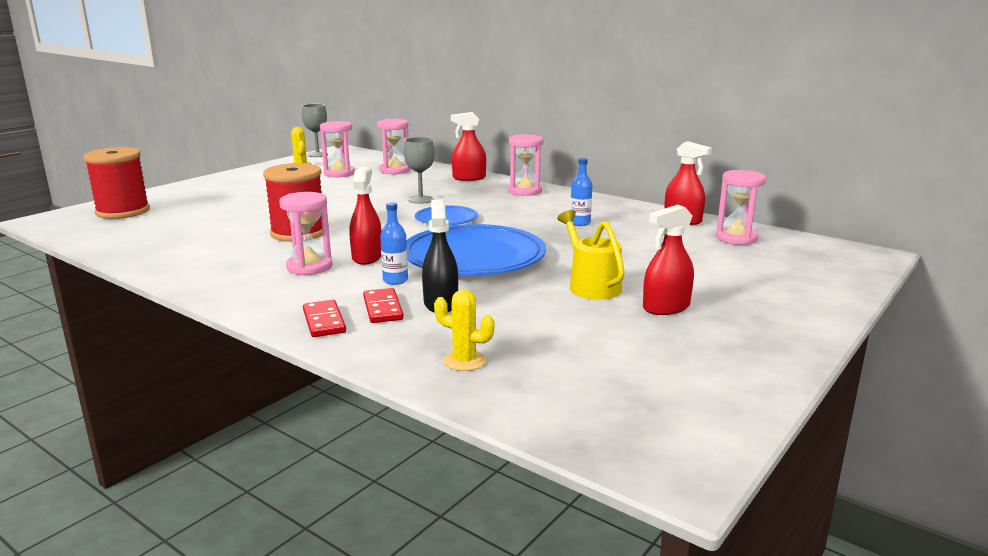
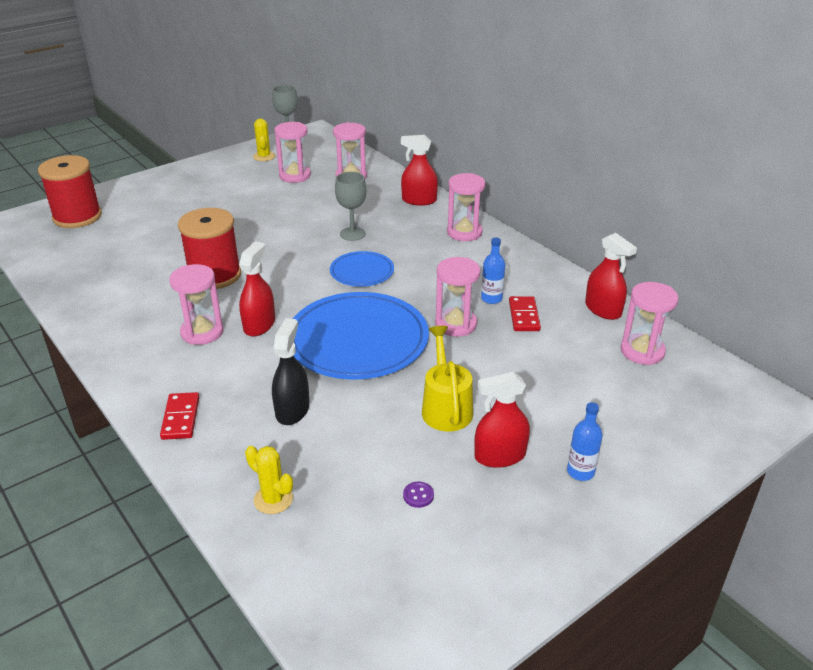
camera: 15 degrees right, 15 degrees up
red domino [363,288,404,323] -> red domino moved to [509,296,541,331]
blue bottle [380,202,408,285] -> blue bottle moved to [567,402,602,481]
none -> purple button [403,482,434,508]
none -> pink hourglass [435,257,480,337]

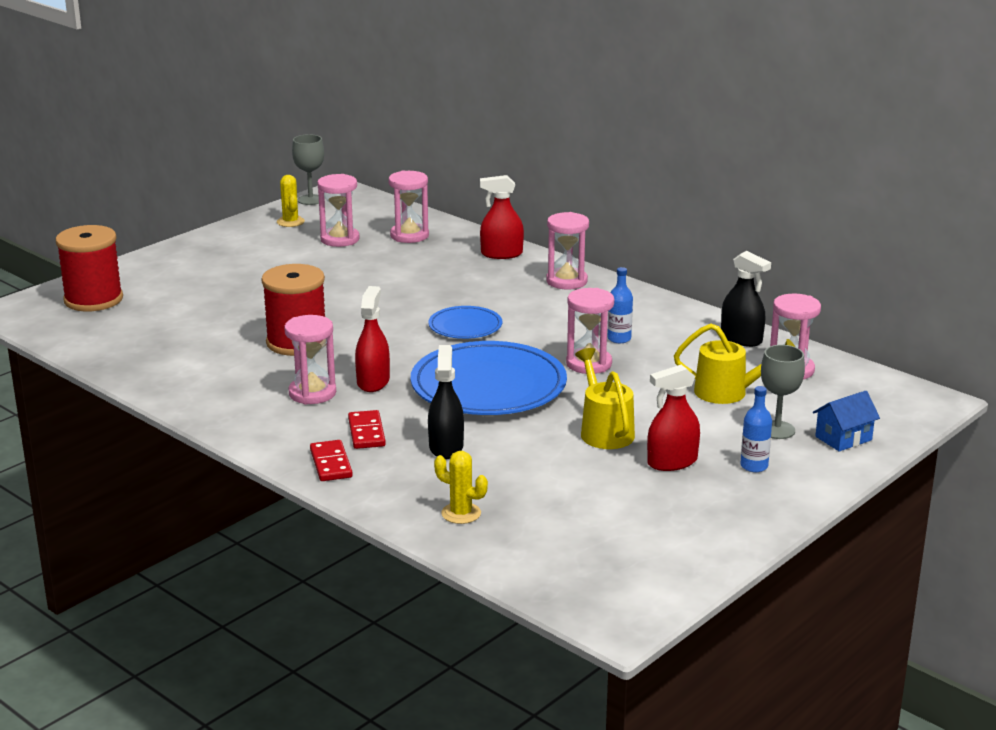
camera: 10 degrees left, 10 degrees down
grey goblet [335,172,366,241] -> grey goblet moved to [761,345,805,439]
purple button [403,482,434,508] -> none
red domino [509,296,541,331] -> red domino moved to [348,410,386,449]
red spray bottle [585,233,637,320] -> black spray bottle [721,251,771,347]
none -> yellow watering can [674,324,795,404]
none -> blue house [813,391,880,452]

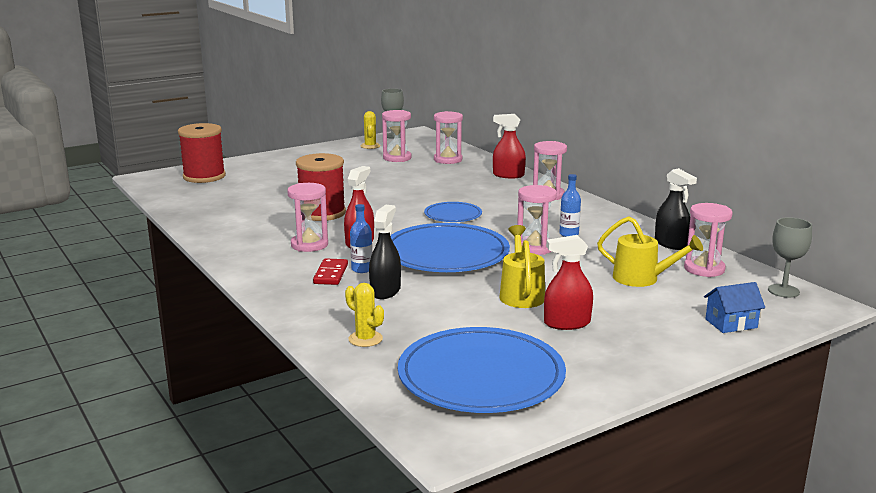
camera: 15 degrees right, 5 degrees down
red domino [310,440,353,481] -> none
blue bottle [740,386,772,472] -> blue bottle moved to [350,204,372,273]
grey goblet [761,345,805,439] -> grey goblet moved to [768,217,812,298]
none -> blue plate [398,327,566,413]

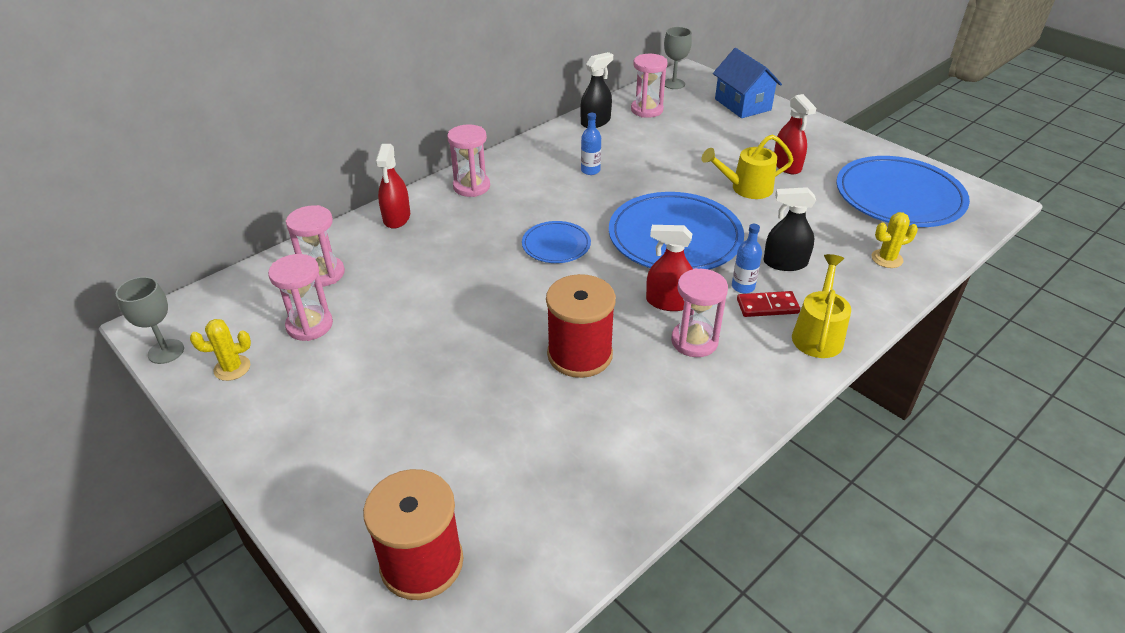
camera: 100 degrees left, 20 degrees up
yellow cactus [345,283,384,347] -> yellow cactus turned 45 degrees clockwise [871,212,918,268]
pink hourglass [517,185,557,255] -> none
yellow watering can [597,216,703,287] -> yellow watering can moved to [792,254,851,358]
blue house [704,282,765,333] -> blue house [713,48,782,118], size x1.61

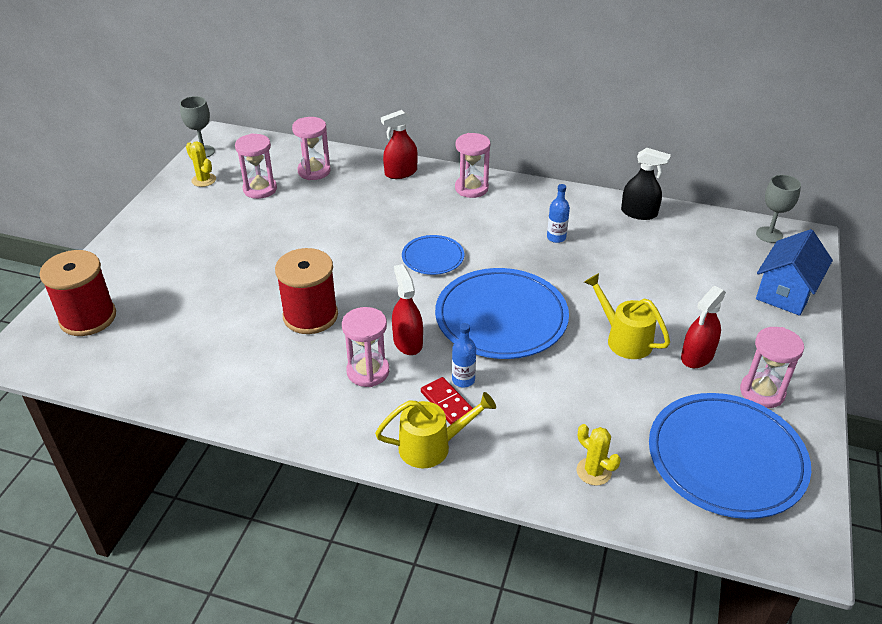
camera: 60 degrees right, 0 degrees up
pink hourglass [631,54,668,118] -> pink hourglass moved to [740,327,804,408]
black spray bottle [763,187,816,271] -> none

